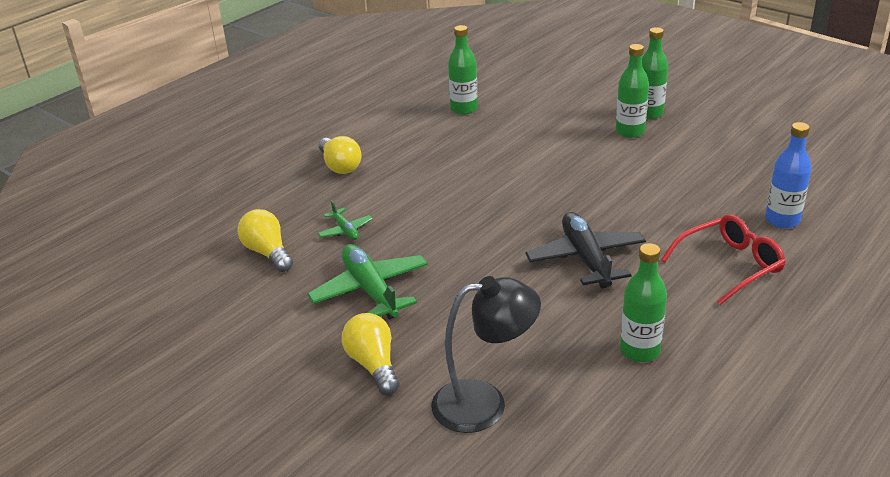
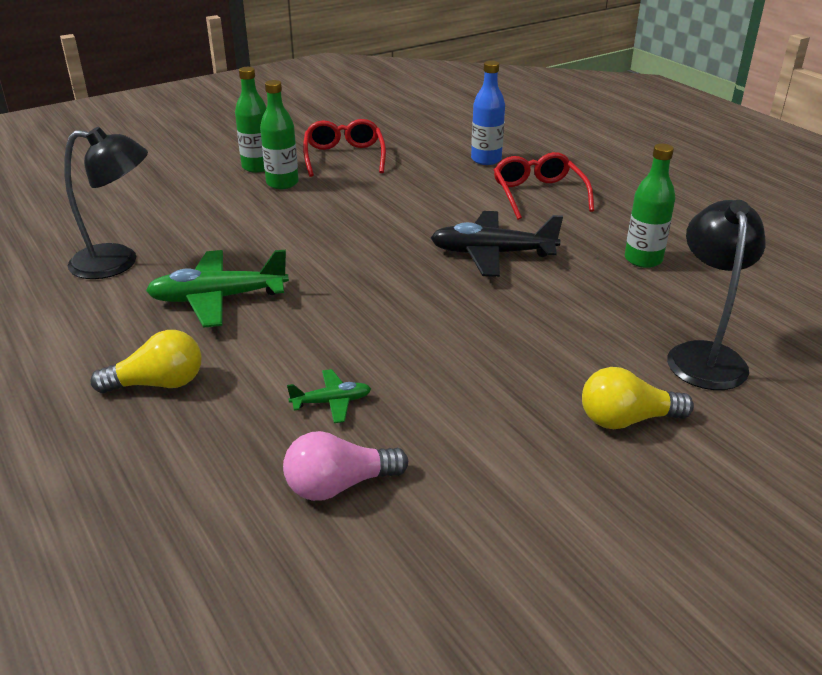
camera: 75 degrees left, 0 degrees up
yellow light bulb [237,209,293,272] -> pink light bulb [283,431,408,501]
green plane [307,244,428,320] -> green plane moved to [146,250,289,328]
green bottle [448,25,478,115] -> black lamp [64,127,148,279]
none -> red glasses [303,119,386,177]

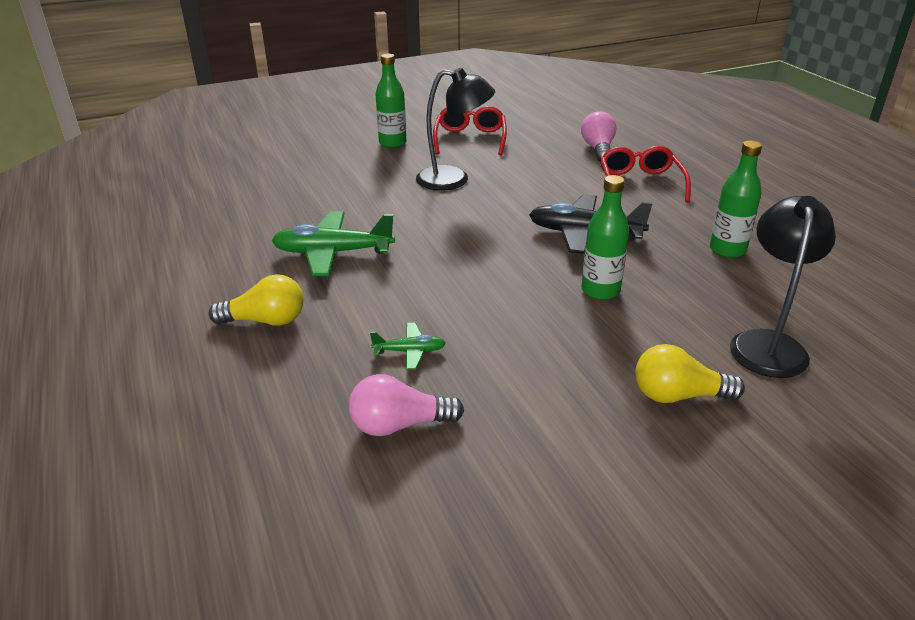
camera: 10 degrees right, 0 degrees up
black lamp [64,127,148,279] -> black lamp moved to [416,68,495,190]
green bottle [260,80,299,189] -> green bottle moved to [582,175,629,300]
blue bottle [471,61,505,165] -> pink light bulb [581,111,616,162]

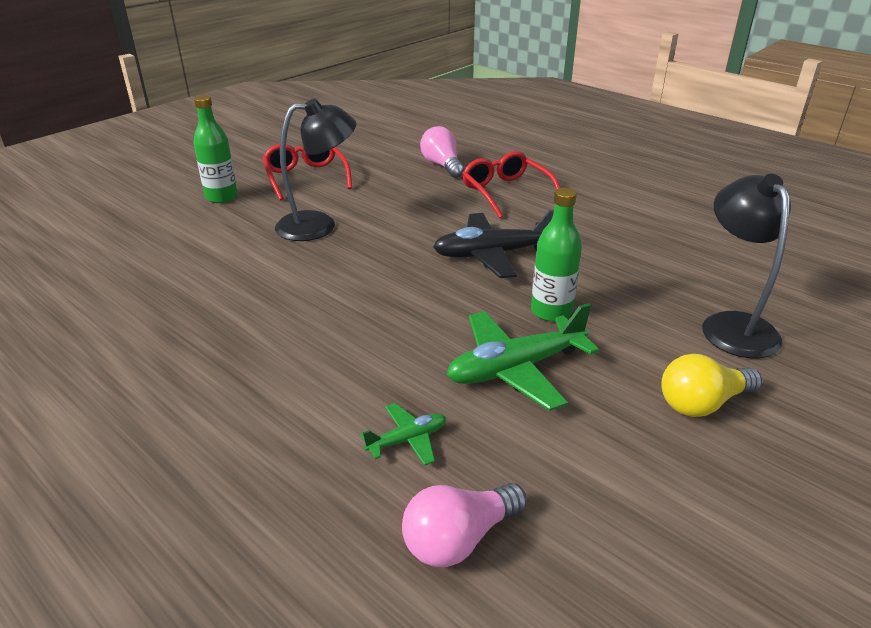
camera: 25 degrees left, 0 degrees up
yellow light bulb [209,274,304,326] -> none
green plane [271,211,395,276] -> green plane moved to [447,303,599,411]
green bottle [710,141,762,258] -> none

